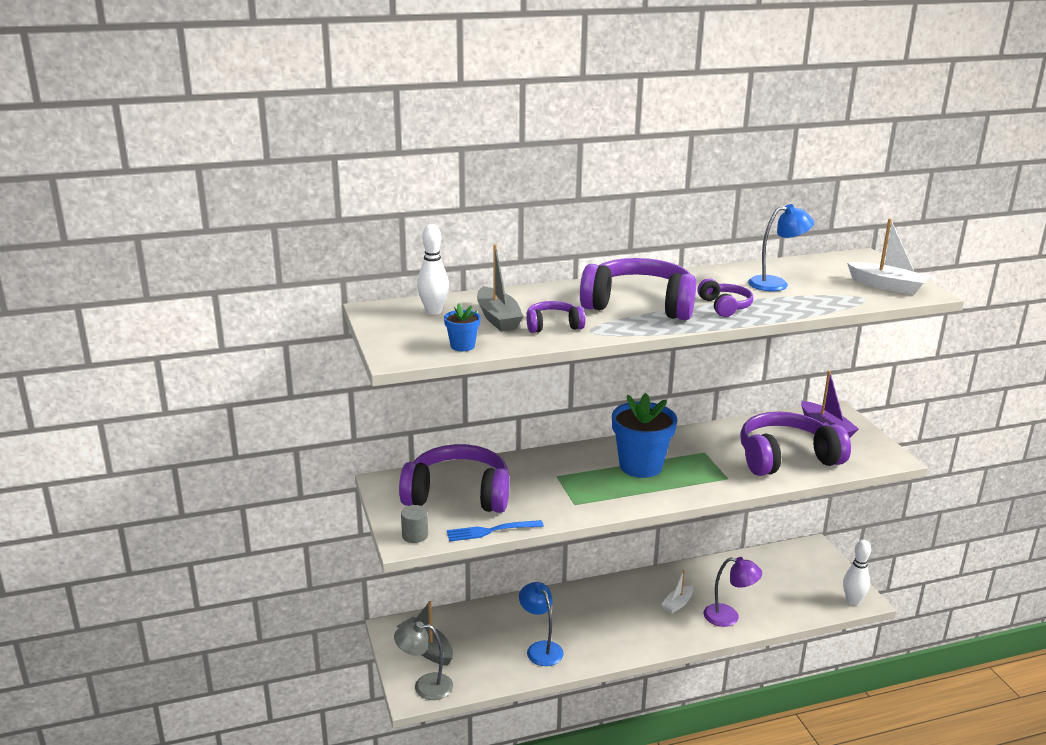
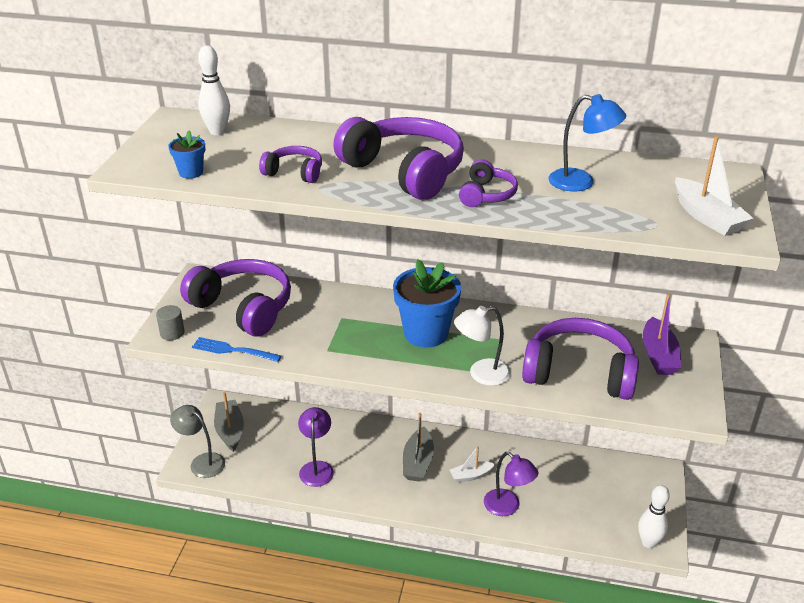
camera: 30 degrees right, 10 degrees up
grey boat [477,244,524,332] -> grey boat moved to [403,413,434,482]
blue lamp [519,582,564,666] -> purple lamp [298,407,334,487]
none -> white lamp [454,306,511,386]

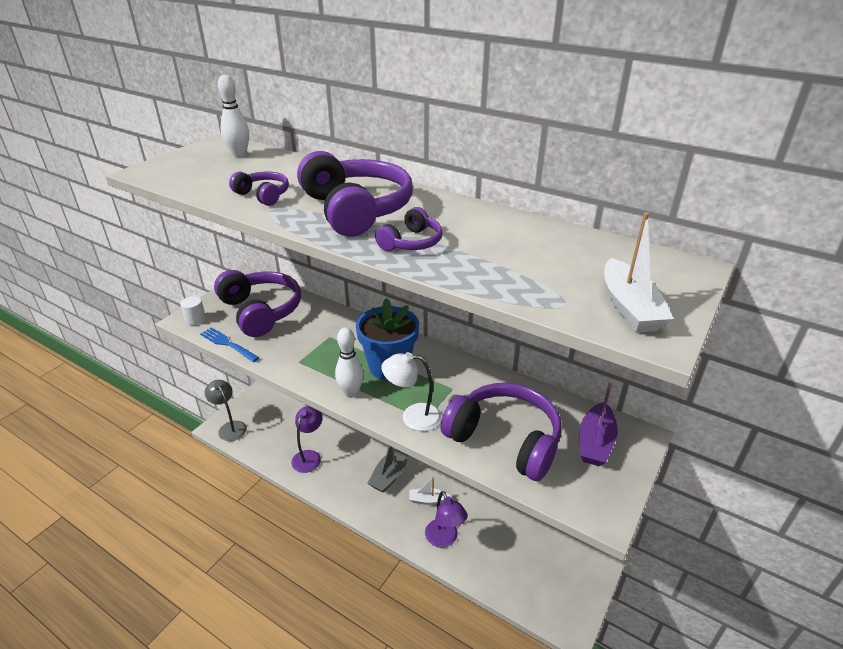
camera: 20 degrees right, 0 degrees up
grey cylinder [156,305,185,340] -> white cylinder [180,296,206,325]
blue flower pot [168,130,205,179] -> none
grey boat [214,392,244,452] -> none
blue lamp [548,94,626,192] -> none
white bowling pin [638,485,670,548] -> white bowling pin moved to [335,327,364,398]

